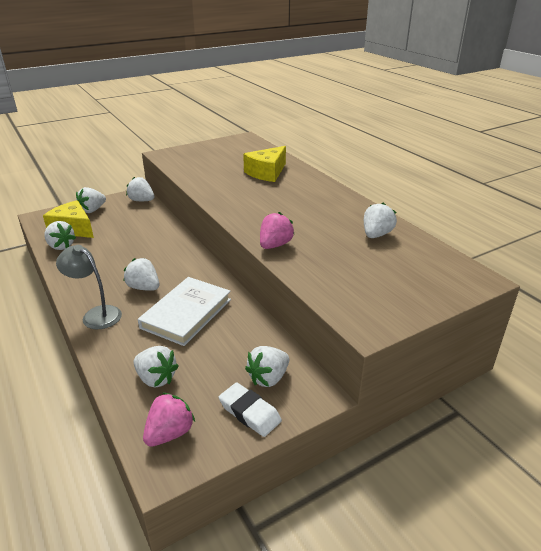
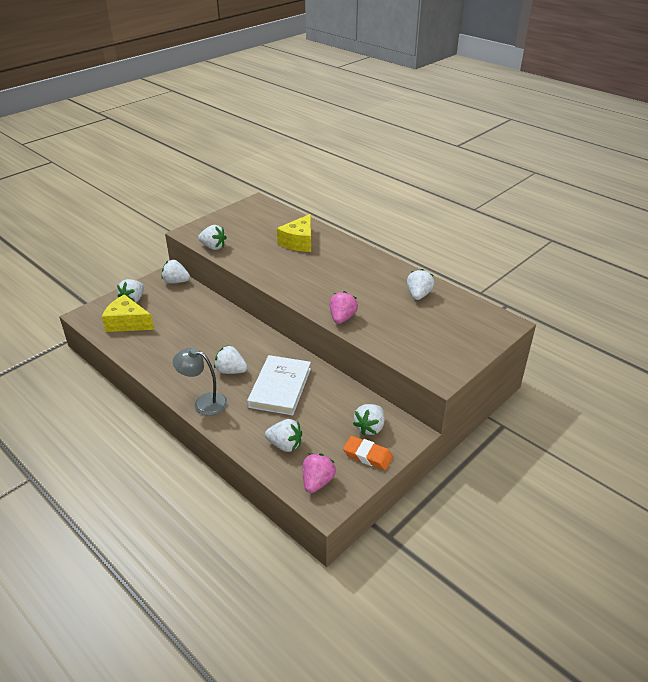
camera: 15 degrees left, 5 degrees up
white strawberry [44,221,76,250] -> white strawberry moved to [198,225,227,250]
white eraser [219,382,282,437] -> orange eraser [343,436,393,470]

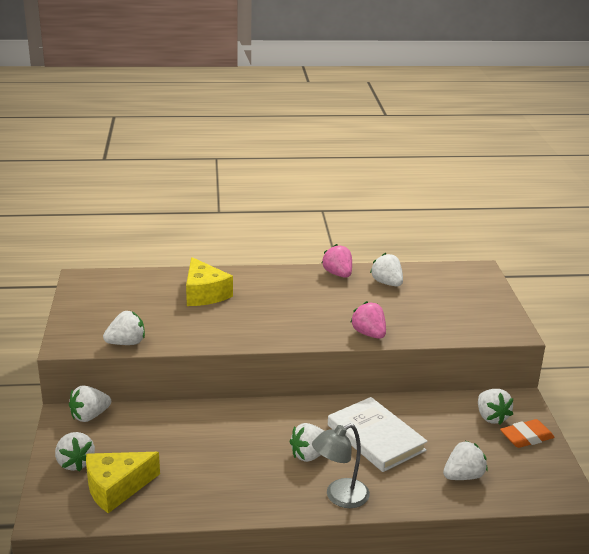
camera: 50 degrees left, 10 degrees down
pink strawberry [303,453,336,493] -> pink strawberry moved to [322,244,352,278]

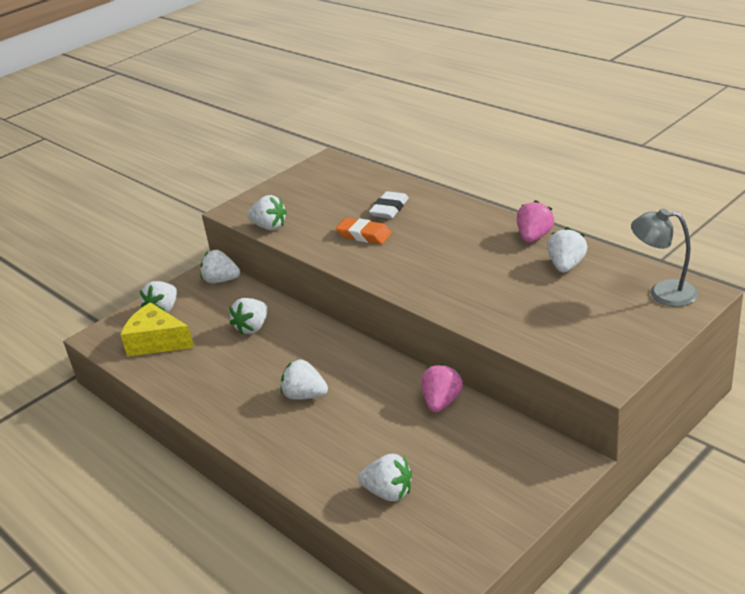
camera: 55 degrees right, 5 degrees up
yellow cheese [186,257,233,306] -> white eraser [369,191,409,219]
grey lamp [312,424,370,508] -> grey lamp moved to [631,208,698,307]
white book [328,397,428,472] -> none
pink strawberry [350,301,386,339] -> pink strawberry moved to [421,363,463,412]
white strawberry [478,389,513,425] -> white strawberry moved to [229,298,268,335]
orange eraser [500,419,555,448] -> orange eraser moved to [336,218,392,244]

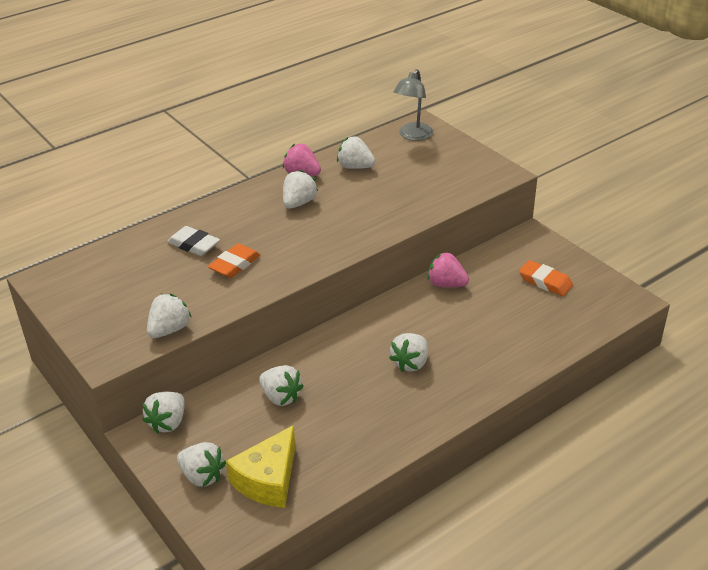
camera: 85 degrees left, 5 degrees up
white strawberry [358,454,412,501] -> white strawberry moved to [283,170,318,208]
none -> orange eraser [519,260,573,296]

